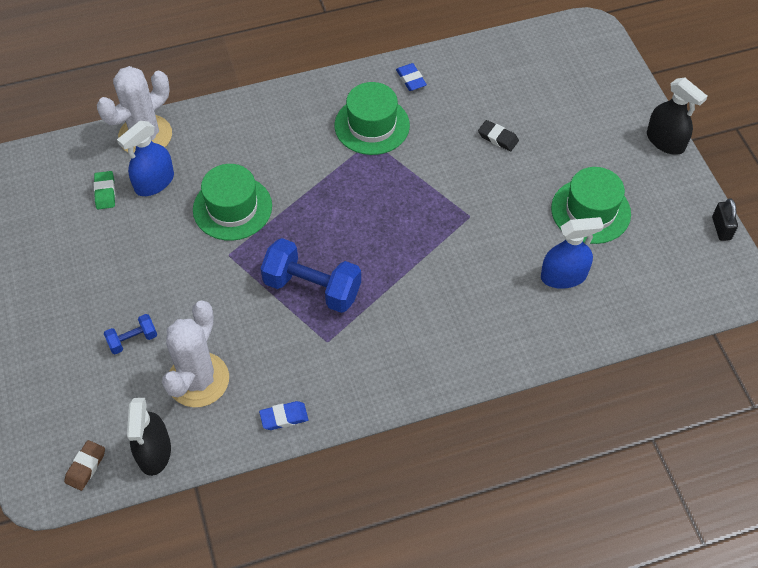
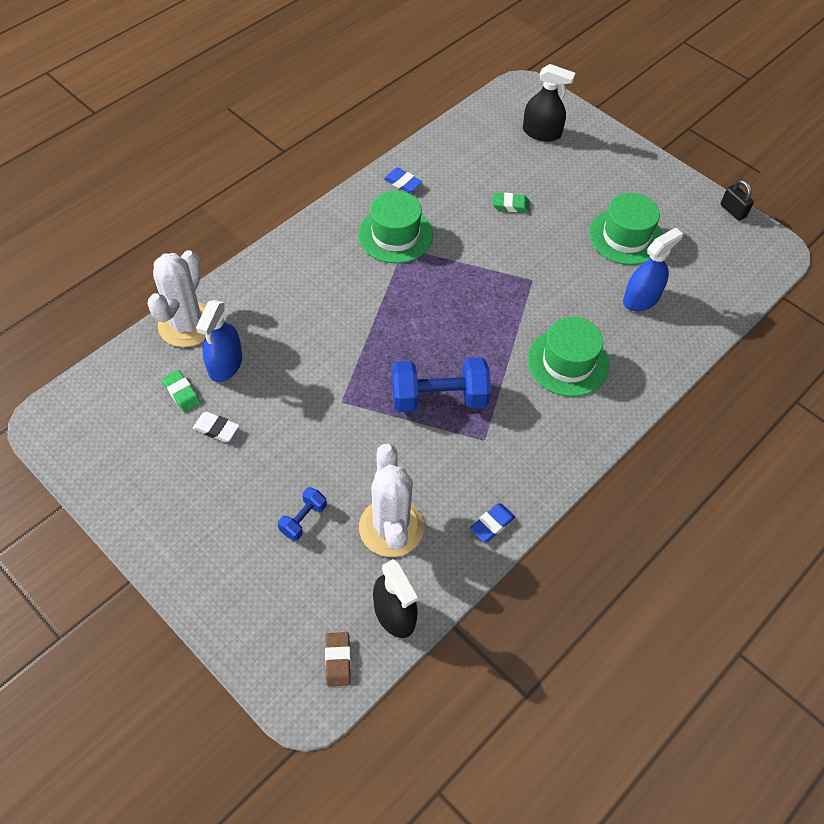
camera: 30 degrees left, 0 degrees up
green hat [193,164,272,241] -> green hat moved to [528,317,609,397]
black eraser [478,120,519,151] -> green eraser [492,193,530,213]
black spray bottle [647,78,708,155] -> black spray bottle moved to [523,64,575,142]
none -> white eraser [193,412,239,442]

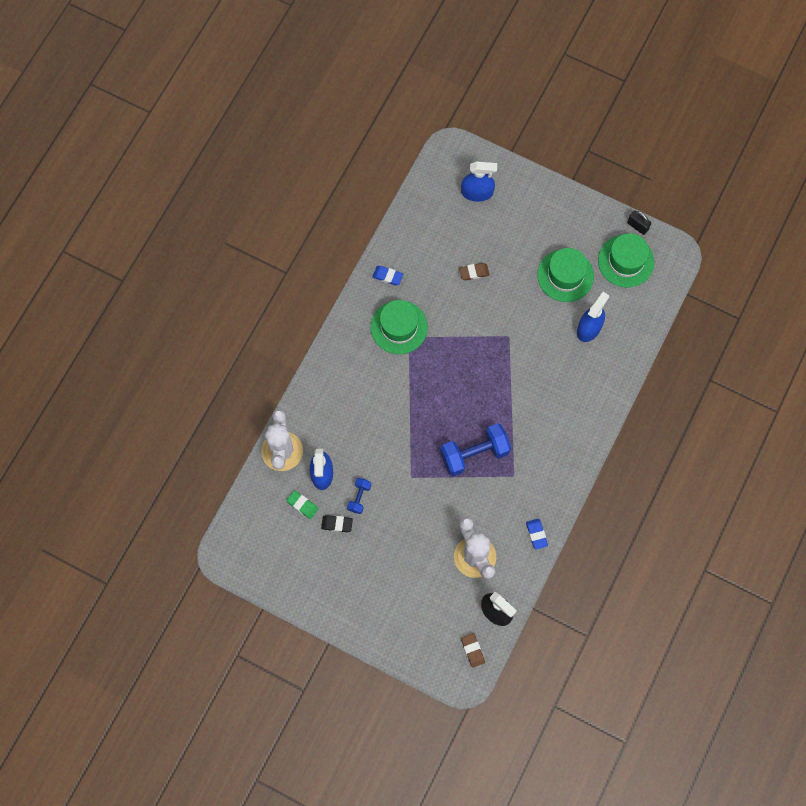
camera: 15 degrees left, 15 degrees up
white eraser [193,412,239,442] -> black eraser [321,515,353,532]
blue dumbbell [278,487,327,541] -> blue dumbbell moved to [347,478,371,514]
blue eraser [470,503,515,542] -> blue eraser turned 45 degrees counterclockwise [526,519,548,550]
green eraser [492,193,530,213] -> brown eraser [459,263,490,280]
black spray bottle [523,64,575,142] -> blue spray bottle [461,161,497,202]
green hat [528,317,609,397] -> green hat moved to [598,233,654,288]

